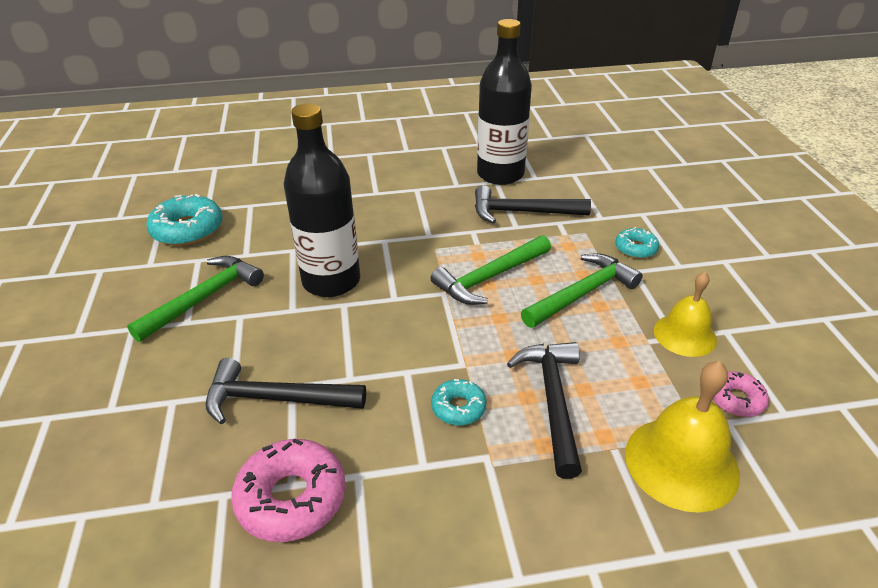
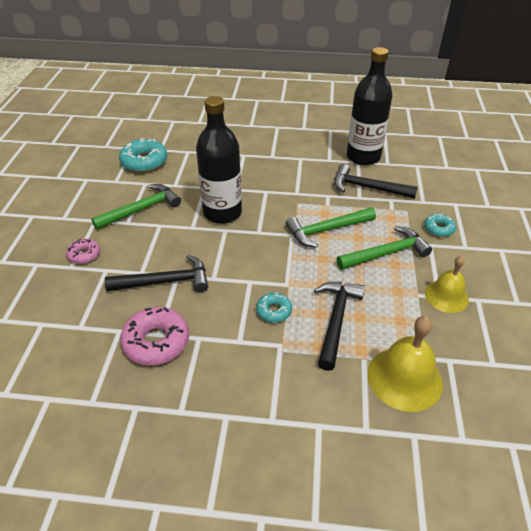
camera: 15 degrees right, 5 degrees up
black hammer [206,358,366,424] -> black hammer turned 150 degrees clockwise [105,255,208,292]
pink donut [713,371,769,417] -> pink donut moved to [66,239,100,264]

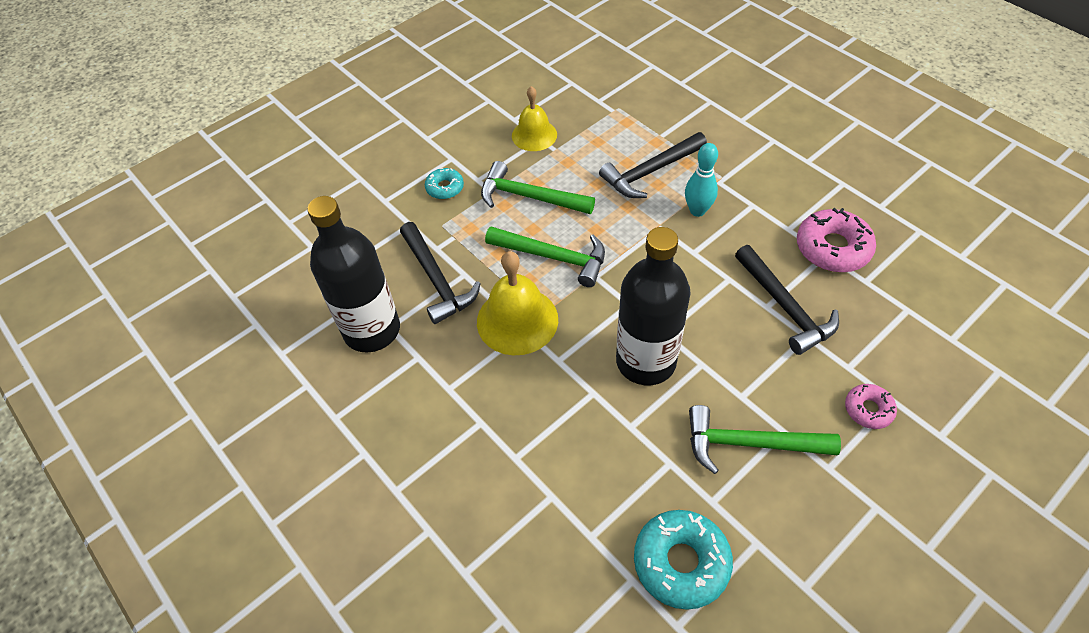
camera: 135 degrees left, 10 degrees up
black hammer [105,255,208,292] -> black hammer turned 150 degrees counterclockwise [735,245,839,355]
turquoise donut [256,292,292,323] -> turquoise bowling pin [685,143,718,217]
yellow bell [368,316,443,412] -> yellow bell moved to [477,251,558,355]

